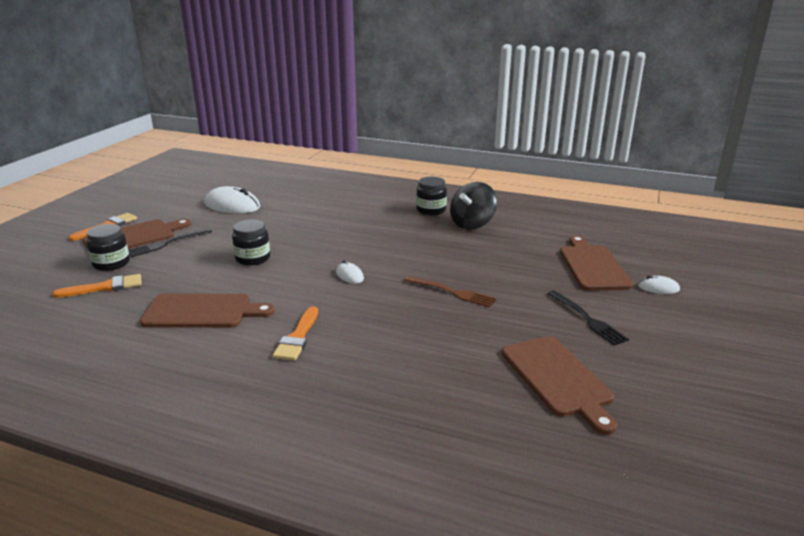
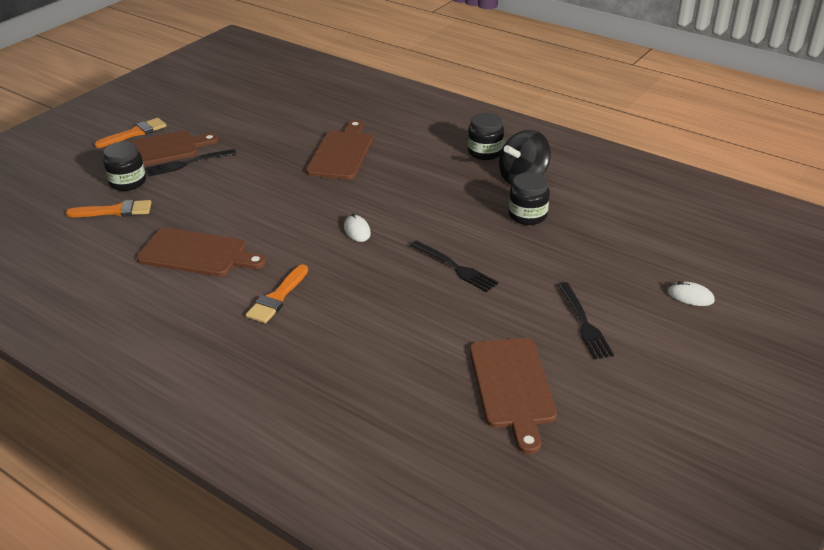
camera: 15 degrees right, 10 degrees up
white mouse [204,186,260,213] -> none
black jar [232,219,270,265] -> black jar moved to [509,172,550,225]
brown fork [404,276,497,307] -> black fork [410,240,499,292]
brown cutting board [560,236,633,291] -> brown cutting board moved to [306,120,373,180]

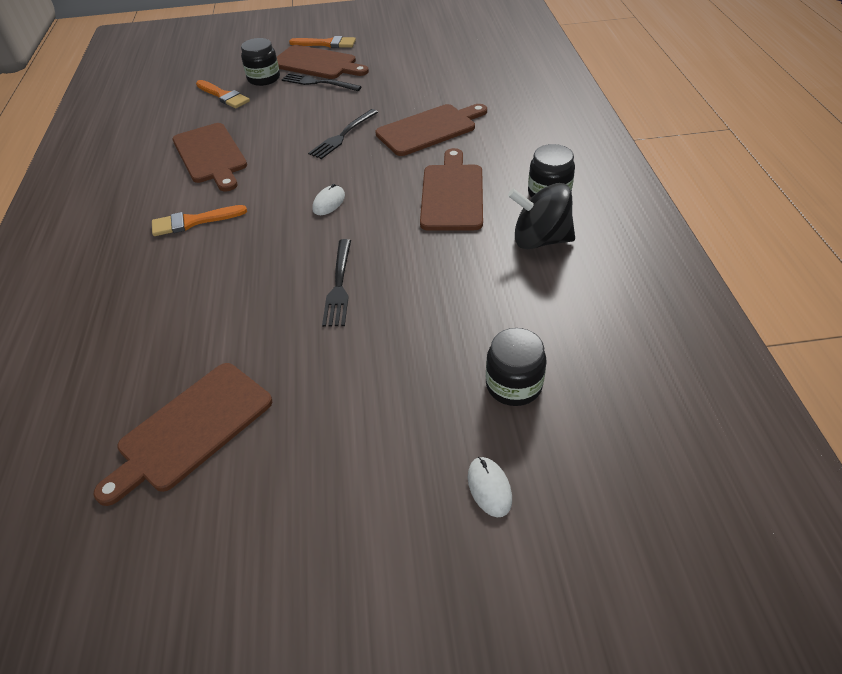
camera: 50 degrees right, 10 degrees up
black jar [509,172,550,225] -> black jar moved to [486,328,546,406]
black fork [557,282,614,360] -> black fork moved to [308,109,378,159]
none -> brown cutting board [420,148,483,231]

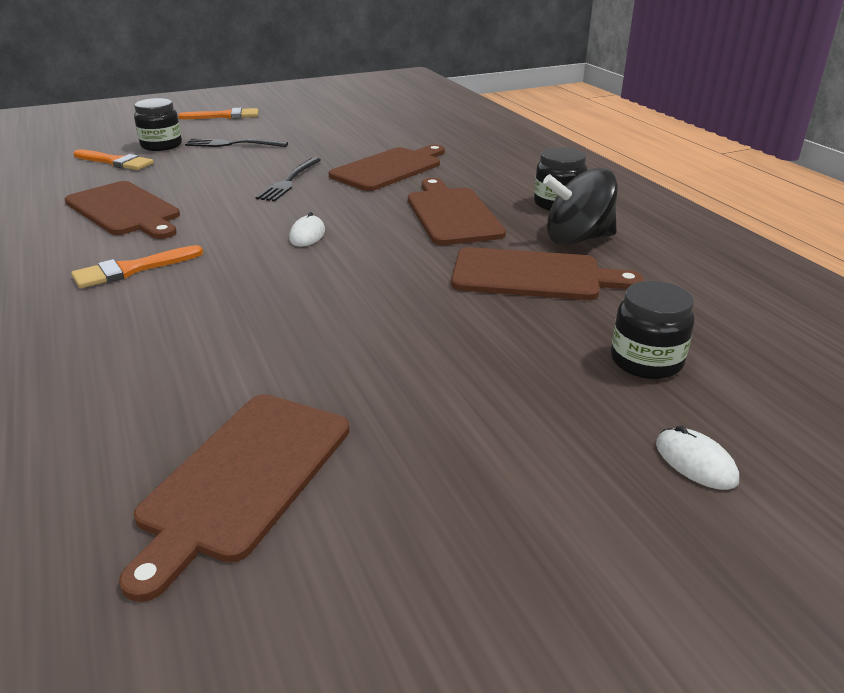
camera: 20 degrees left, 15 degrees down
brown cutting board [277,45,369,79] -> brown cutting board moved to [451,247,644,300]
black fork [322,239,351,327] -> none

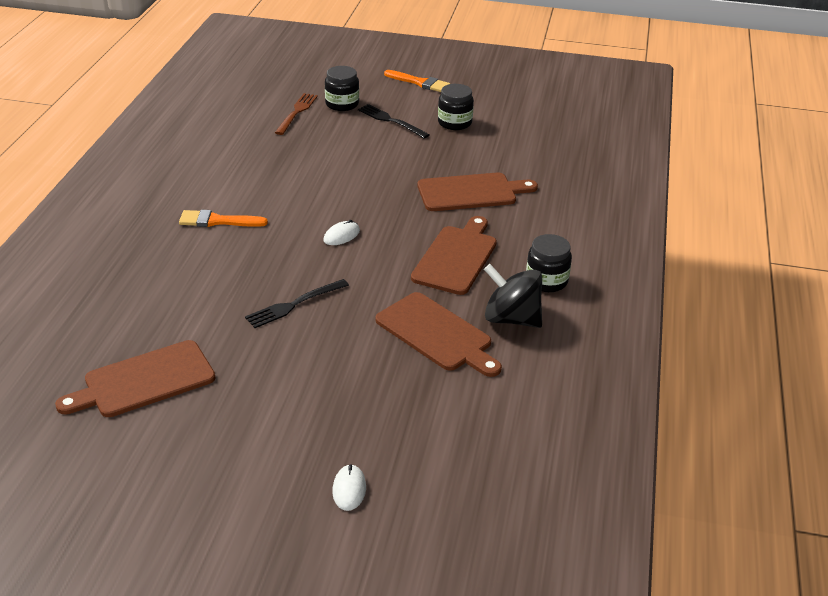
camera: 35 degrees right, 5 degrees up
brown cutting board [65,181,180,239] -> none
orange brush [74,149,154,170] -> brown fork [275,93,318,135]
black fork [255,157,321,201] -> black fork moved to [245,279,349,328]
black jar [611,281,694,379] -> black jar moved to [438,84,474,130]

